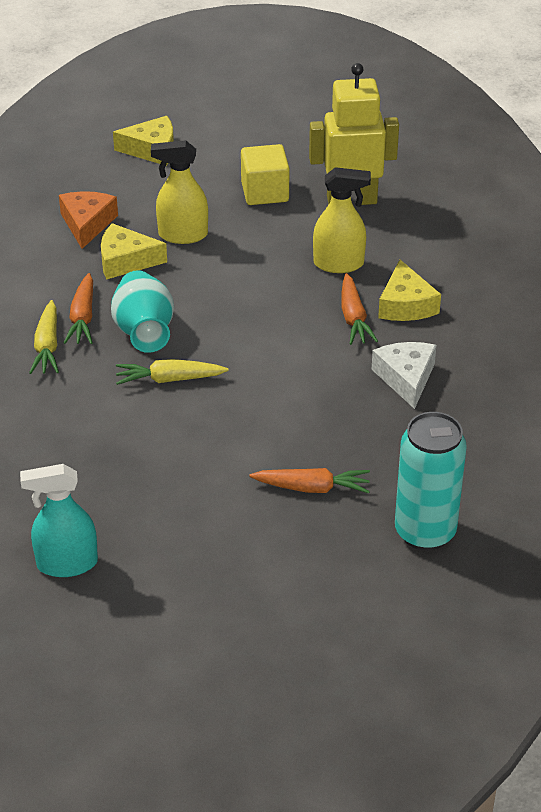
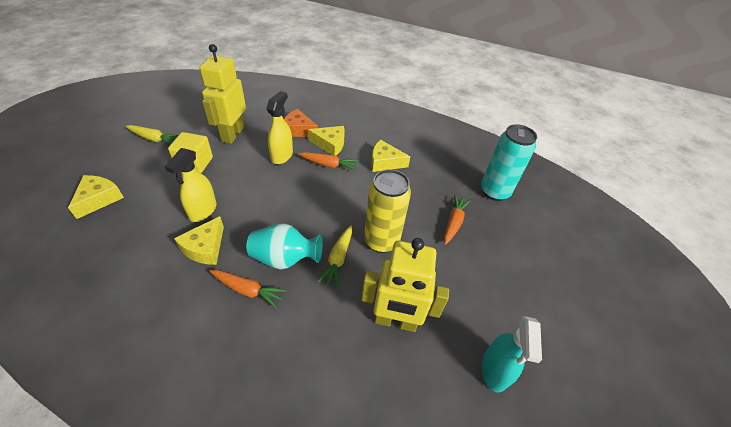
camera: 75 degrees left, 5 degrees up
yellow carrot [29,300,59,374] -> yellow carrot moved to [126,125,178,144]
orange cheese [59,191,118,249] -> orange cheese moved to [284,109,318,137]
white cheese [371,342,436,409] -> yellow cheese [371,140,410,172]
none -> yellow robot [361,238,449,332]
none -> yellow can [364,169,411,253]

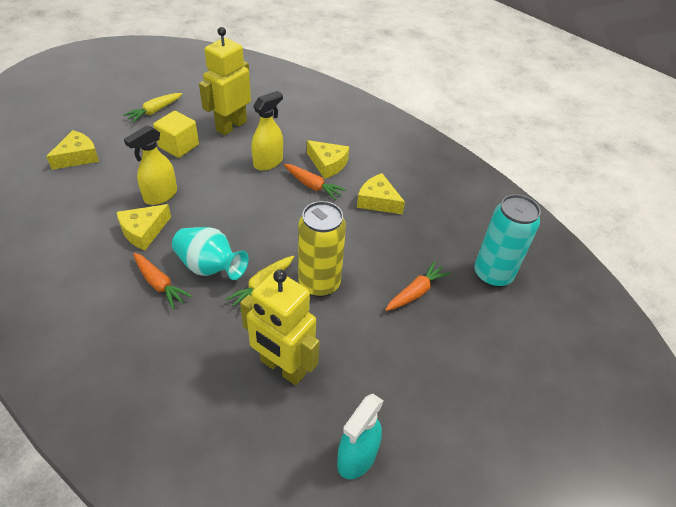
camera: 25 degrees right, 0 degrees up
yellow carrot [126,125,178,144] -> yellow carrot turned 90 degrees clockwise [123,93,182,123]
orange cheese [284,109,318,137] -> none

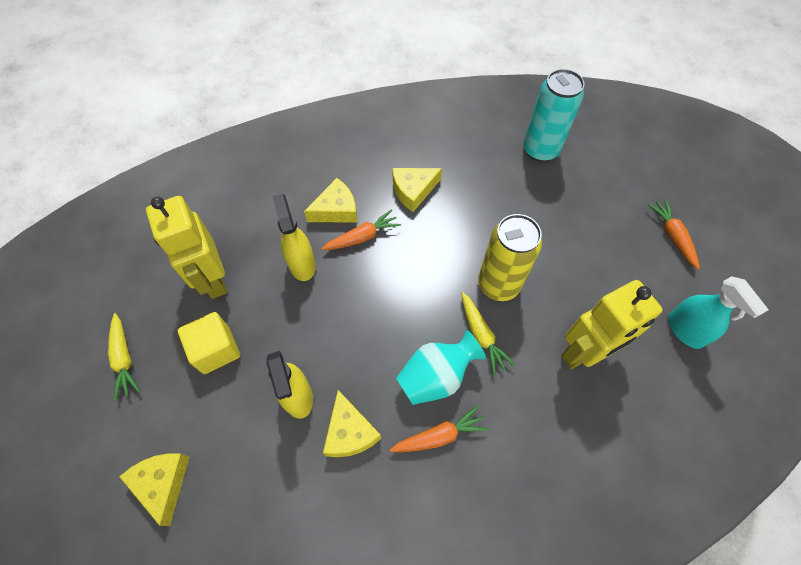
camera: 60 degrees left, 15 degrees up
orange carrot [385,261,451,311] -> orange carrot moved to [647,199,700,270]

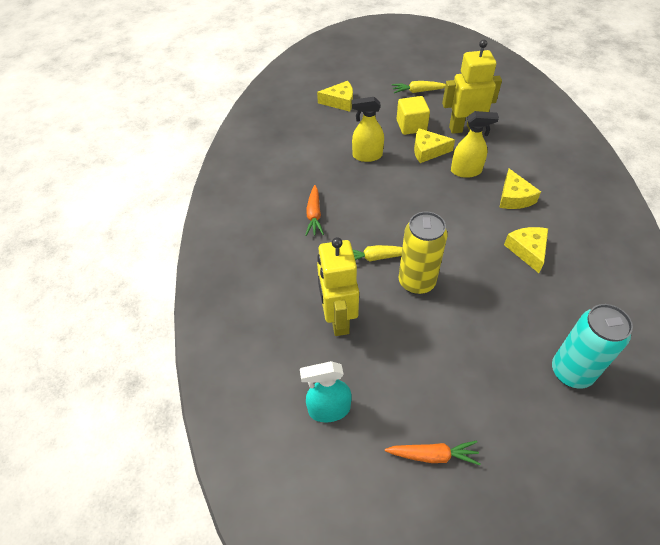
camera: 110 degrees right, 10 degrees down
orange carrot [321,210,401,250] -> none
yellow cheese [323,390,381,457] -> yellow cheese moved to [414,128,455,163]
turquoise vase [396,330,486,405] -> none

